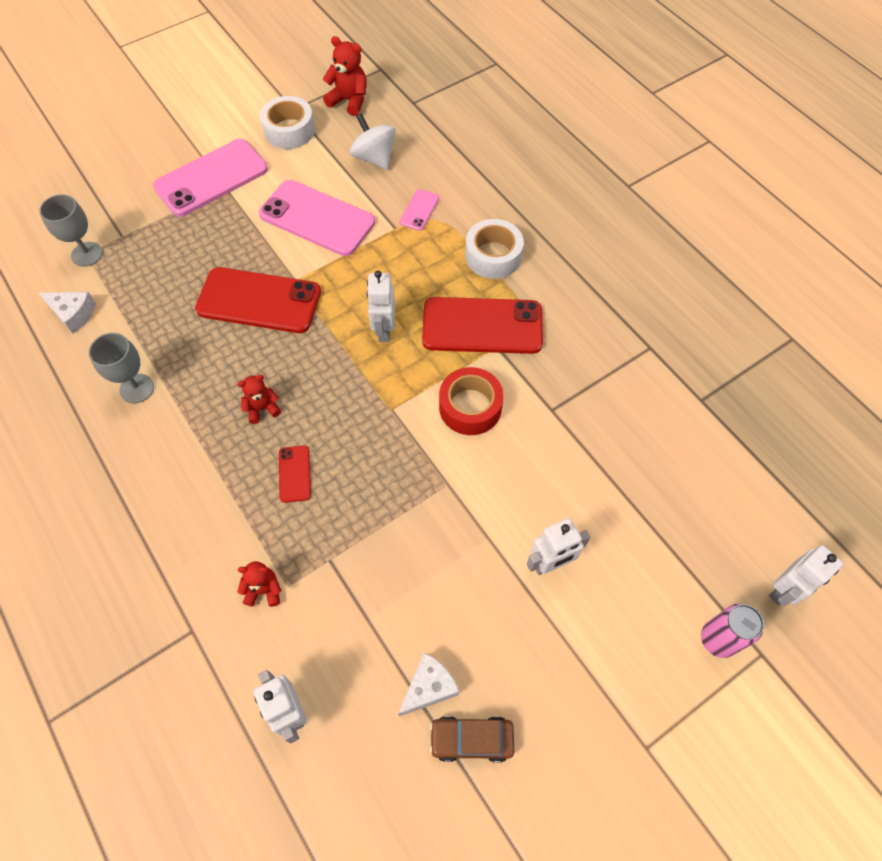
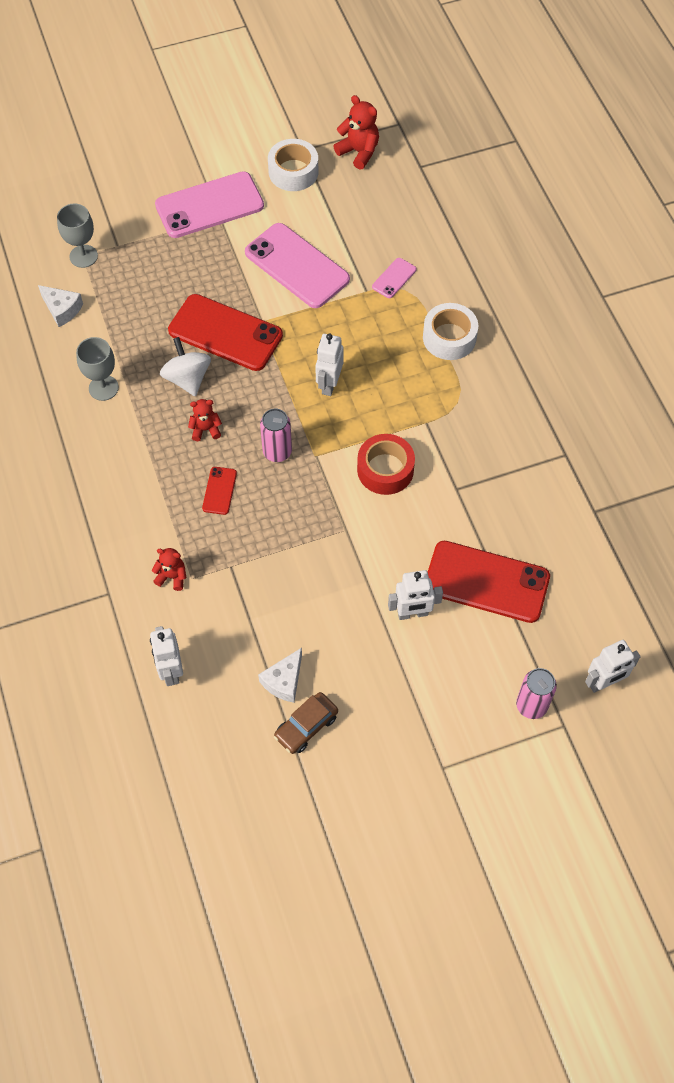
camera: 15 degrees right, 0 degrees up
white spinning top [350,113,396,170] -> white spinning top moved to [160,337,211,396]
white cheese [398,652,459,717] -> white cheese turned 150 degrees clockwise [258,648,302,703]
red phone [422,297,543,354] -> red phone moved to [428,541,550,623]
brown car [429,716,514,763] -> brown car turned 60 degrees counterclockwise [274,692,338,754]
none -> pink can [260,408,292,462]

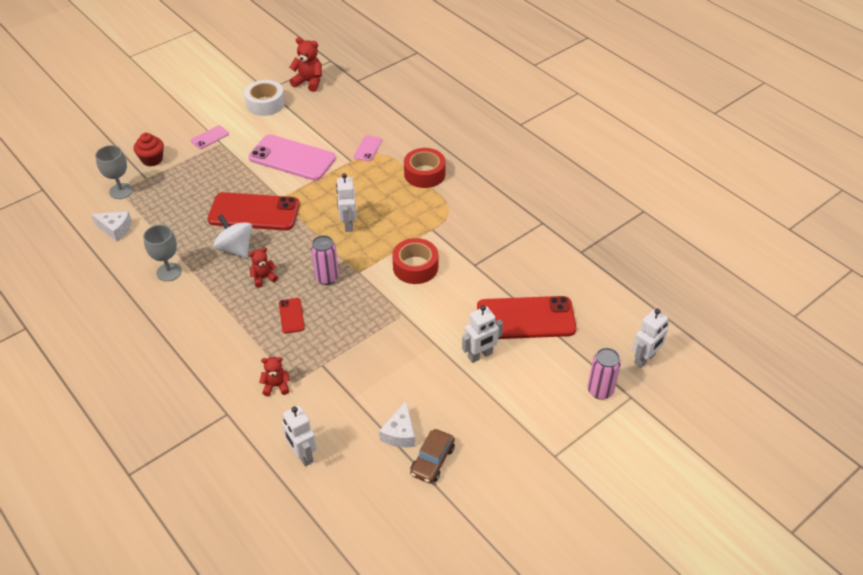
camera: 20 degrees left, 15 degrees down
pink phone [155,171,264,238] -> pink phone [191,125,229,149], size x0.45
white tape [423,303,478,360] -> red tape [404,148,446,188]
none -> red cupcake [134,133,164,166]

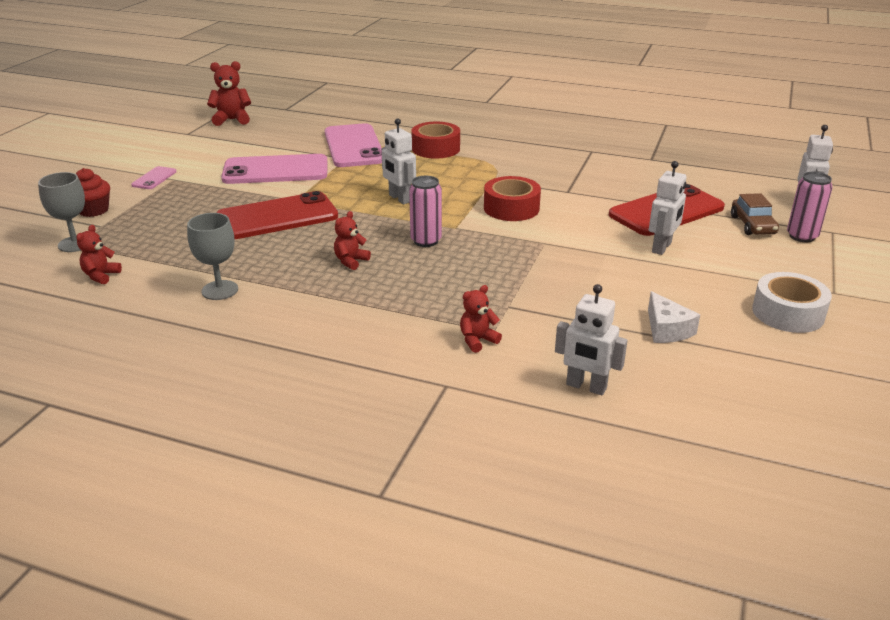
camera: 30 degrees left, 15 degrees down
white cheese [91,211,132,241] -> red teddy bear [76,225,122,284]
white spinning top [213,214,252,258] -> none
white tape [244,80,285,116] -> white tape moved to [752,272,832,333]
red phone [279,298,305,334] -> none
pink phone [354,135,382,161] -> pink phone [325,123,382,167], size x2.21
brown car [410,429,455,483] -> brown car moved to [731,193,779,235]

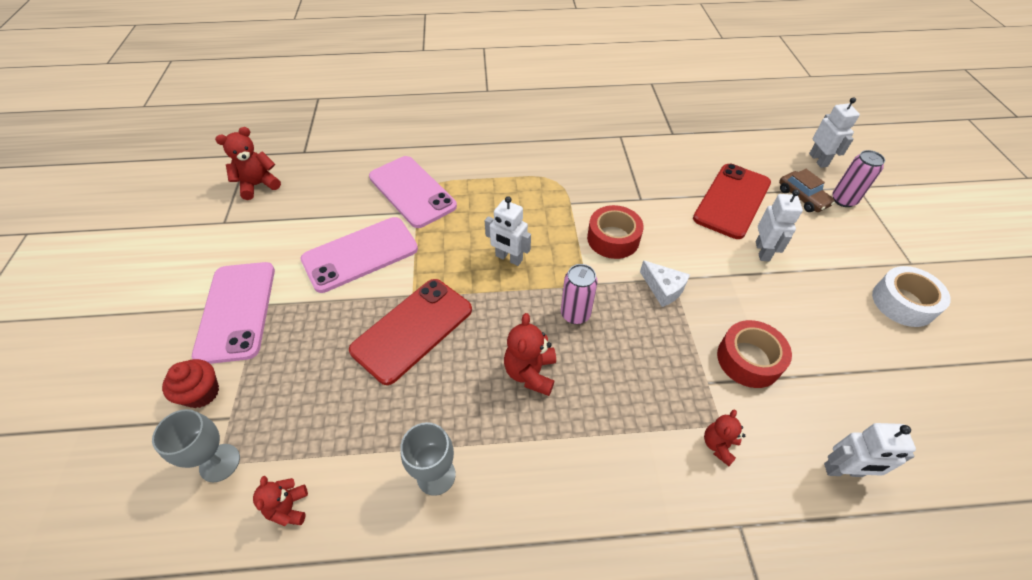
camera: 25 degrees left, 20 degrees up
pink phone [131,166,177,189] -> pink phone [192,262,275,364], size x2.21
red teddy bear [334,211,371,270] -> red teddy bear [504,313,556,396], size x1.57
red tape [411,122,460,158] -> red tape moved to [717,320,792,388]
white cheese [648,291,700,343] -> white cheese moved to [640,260,690,307]

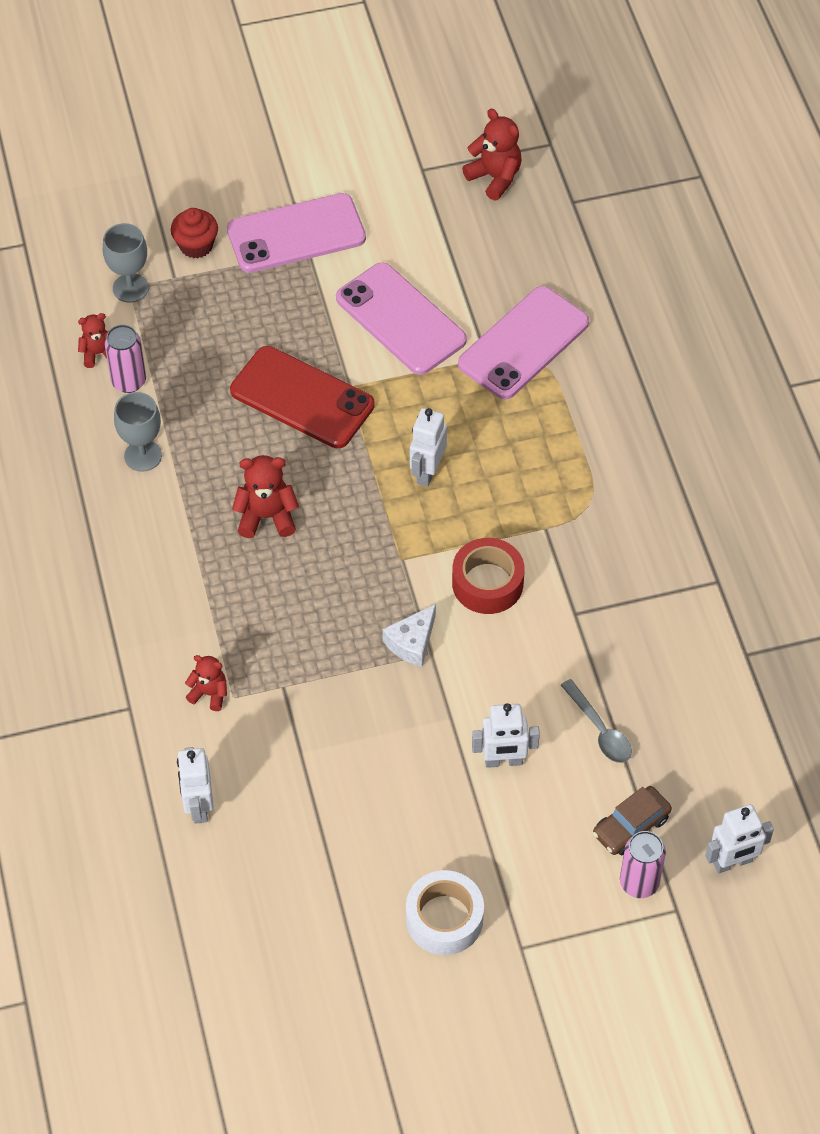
camera: 80 degrees right, 5 degrees up
pink can [561,264,598,324] -> pink can moved to [105,325,146,393]
red phone [693,164,771,239] -> grey spoon [561,679,632,763]
red tape [717,320,792,388] -> none

